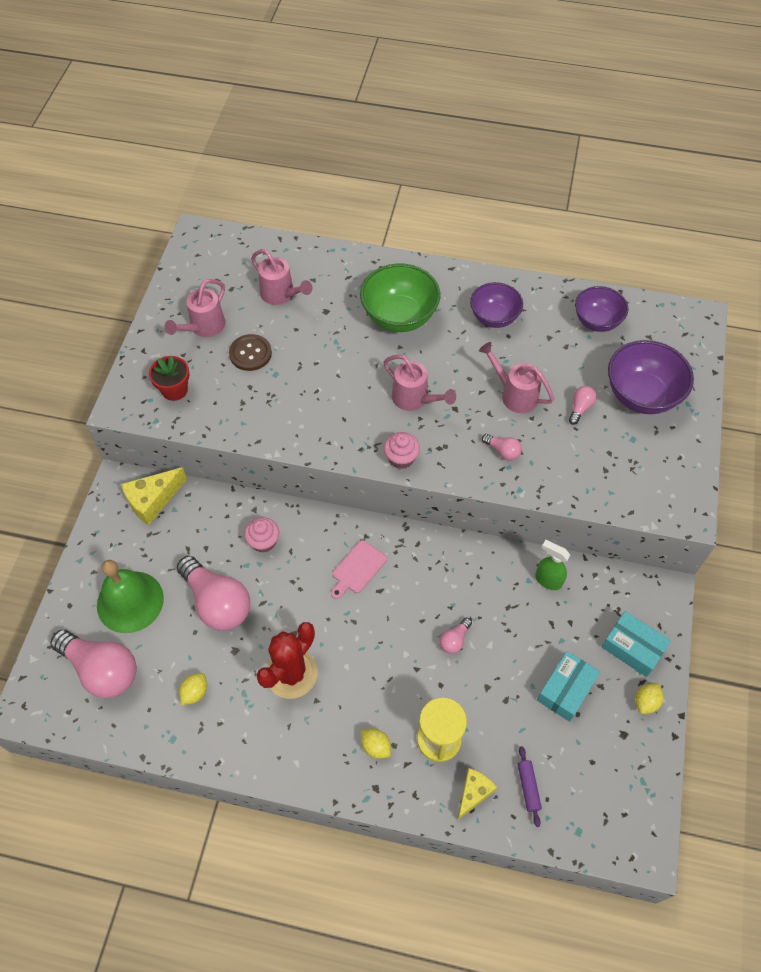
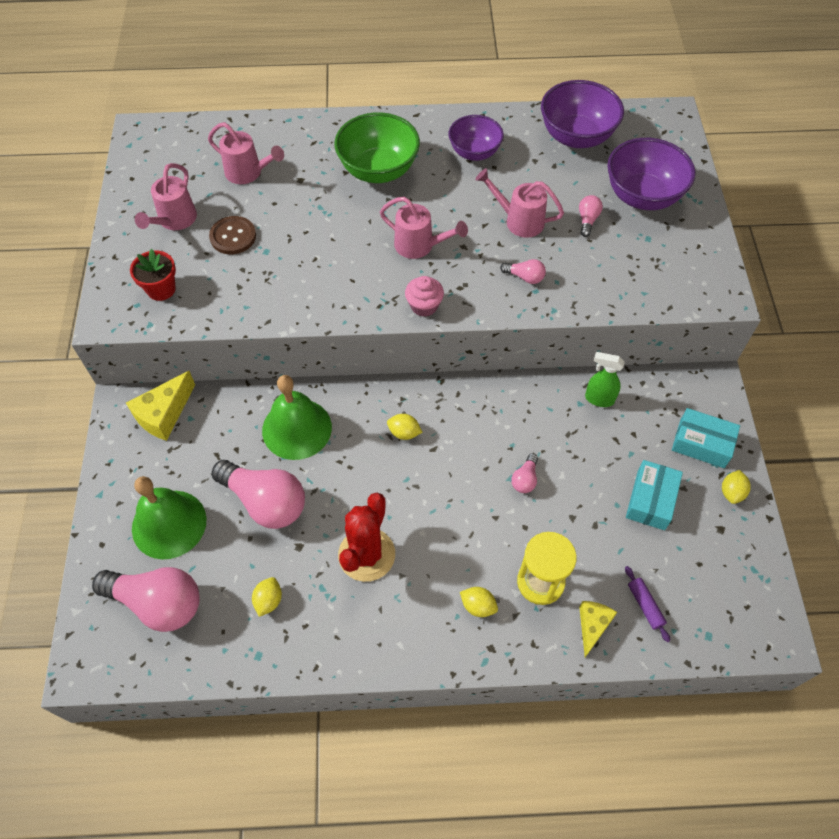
camera: 15 degrees left, 0 degrees up
pink cupcake [244,517,279,553] -> green bell [262,375,332,460]
pink cutting board [331,540,387,599] -> yellow lemon [387,414,422,440]
purple bowl [575,286,628,332] -> purple bowl [541,80,624,148], size x1.50

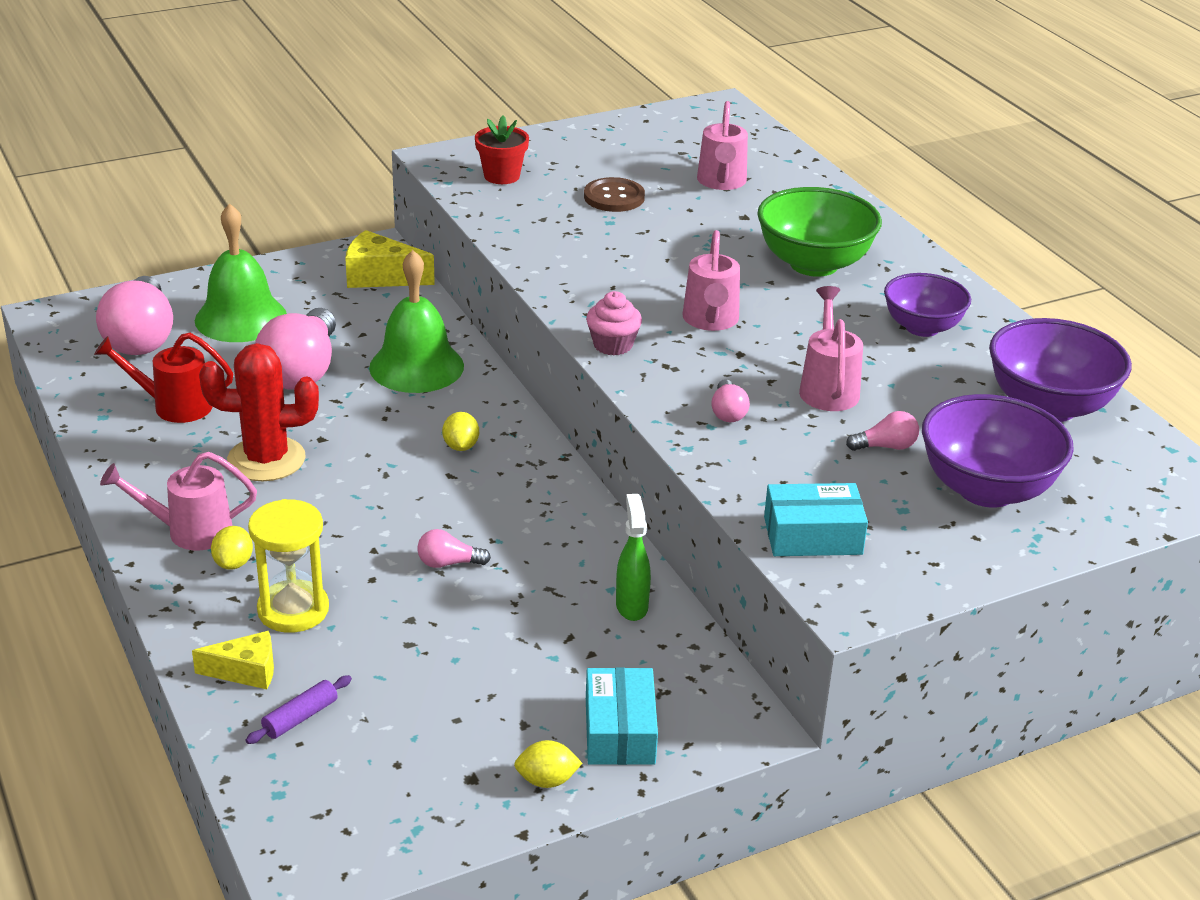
camera: 65 degrees right, 25 degrees down
pink watering can [135,163,197,230] -> pink watering can moved to [100,452,257,551]
yellow lemon [252,577,282,617] -> red watering can [94,333,234,423]
turquoise box [626,460,683,530] -> turquoise box moved to [764,483,868,556]

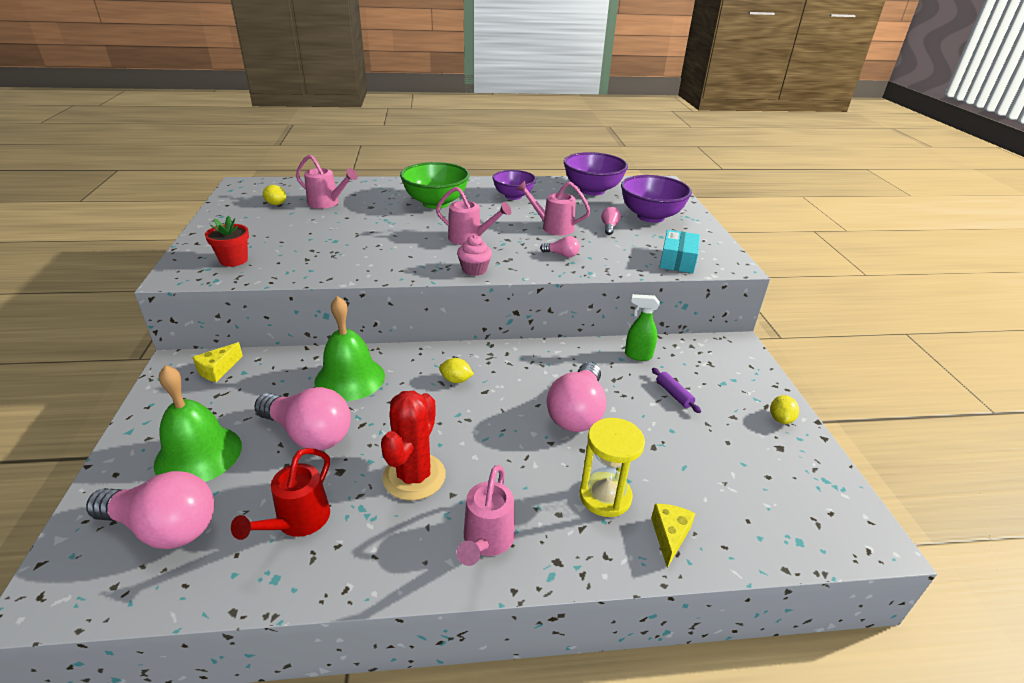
camera: 70 degrees left, 0 degrees up
yellow lemon [211,526,253,570] -> yellow lemon moved to [263,185,286,205]
purple rolling pin [246,675,352,744] -> purple rolling pin moved to [652,368,701,413]
yellow cheese [345,230,435,288] -> yellow cheese [193,342,243,382], size x0.66
pink light bulb [417,529,491,568] -> pink light bulb [547,362,606,432], size x2.25
brown button [584,177,645,212] -> none
turquoise box [586,667,658,765] -> none

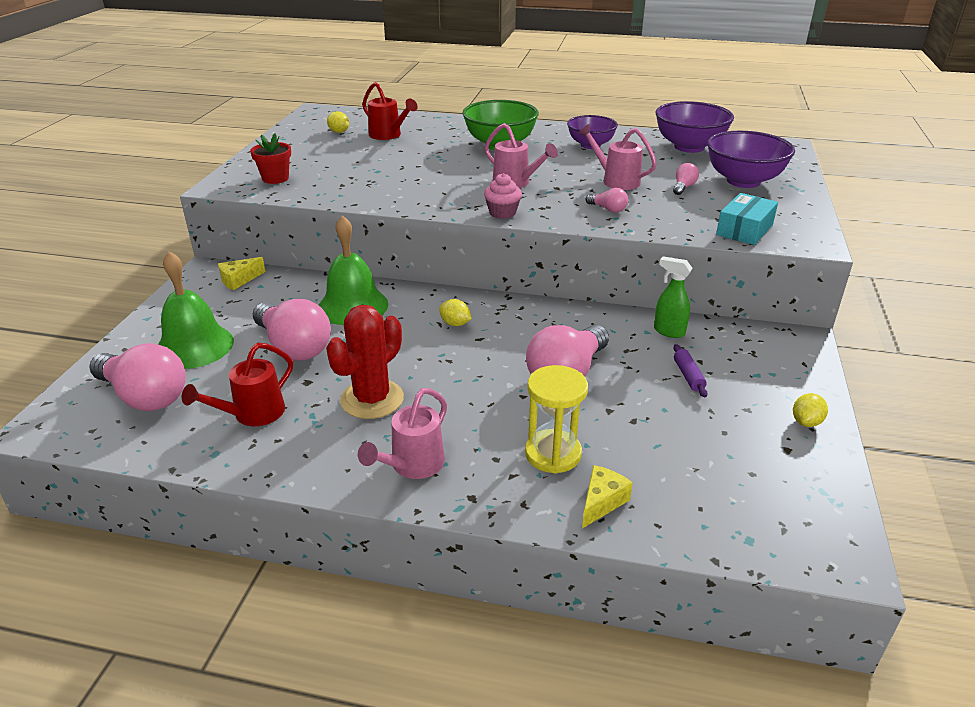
camera: 20 degrees right, 0 degrees up
pink watering can [296,154,358,209] -> red watering can [362,82,418,140]

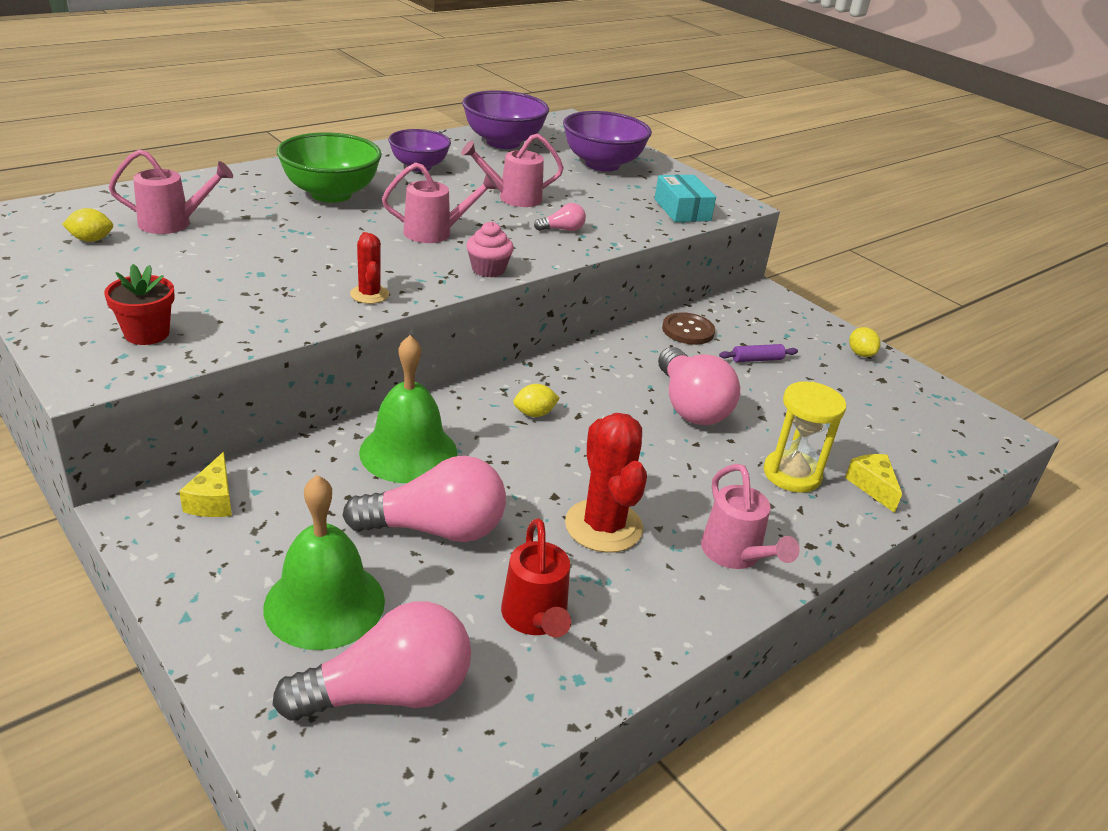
camera: 55 degrees left, 0 degrees up
red watering can [362,82,418,140] -> pink watering can [109,149,233,234]
green spray bottle [654,256,693,338] -> brown button [662,312,715,345]
pink light bulb [673,163,699,195] -> none
purple rolling pin [673,344,707,397] -> purple rolling pin turned 45 degrees counterclockwise [719,344,798,362]
none -> red cactus [350,232,389,304]

